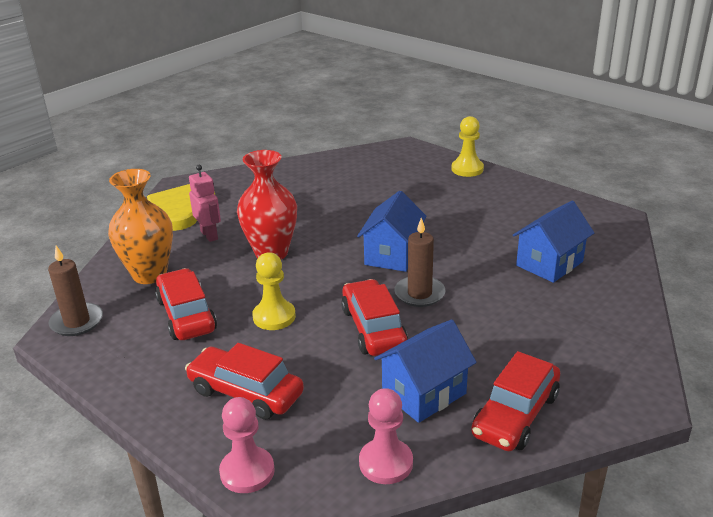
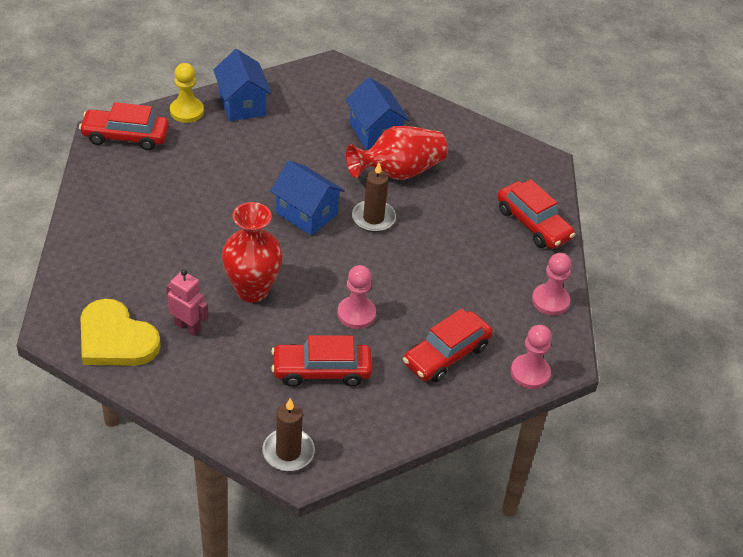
camera: 75 degrees left, 15 degrees up
orange vase [108,169,173,284] -> none
pink robot [189,165,221,242] -> pink robot turned 45 degrees clockwise [167,269,208,336]
yellow pawn [252,252,296,330] -> pink pawn [337,265,376,329]
red car [341,279,408,356] -> red car moved to [79,102,169,150]
blue house [374,319,477,423] -> blue house moved to [213,49,272,121]
none -> red vase [346,126,447,180]

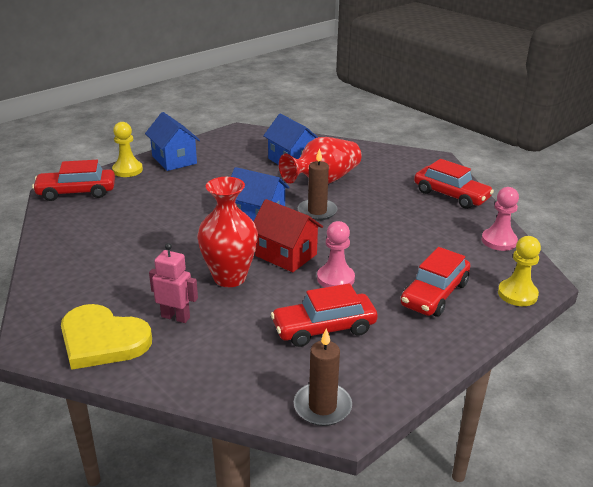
camera: 10 degrees left, 15 degrees down
pink pawn [511,325,552,389] -> yellow pawn [498,236,541,306]
none -> red house [253,199,323,272]

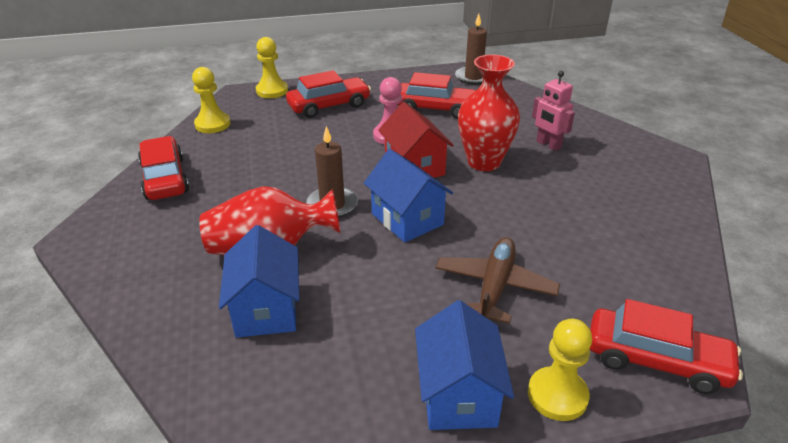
camera: 150 degrees left, 5 degrees up
yellow heart [61,304,152,370] -> none
pink pawn [481,187,519,251] -> yellow pawn [192,67,230,133]
none -> brown plane [435,237,560,324]

